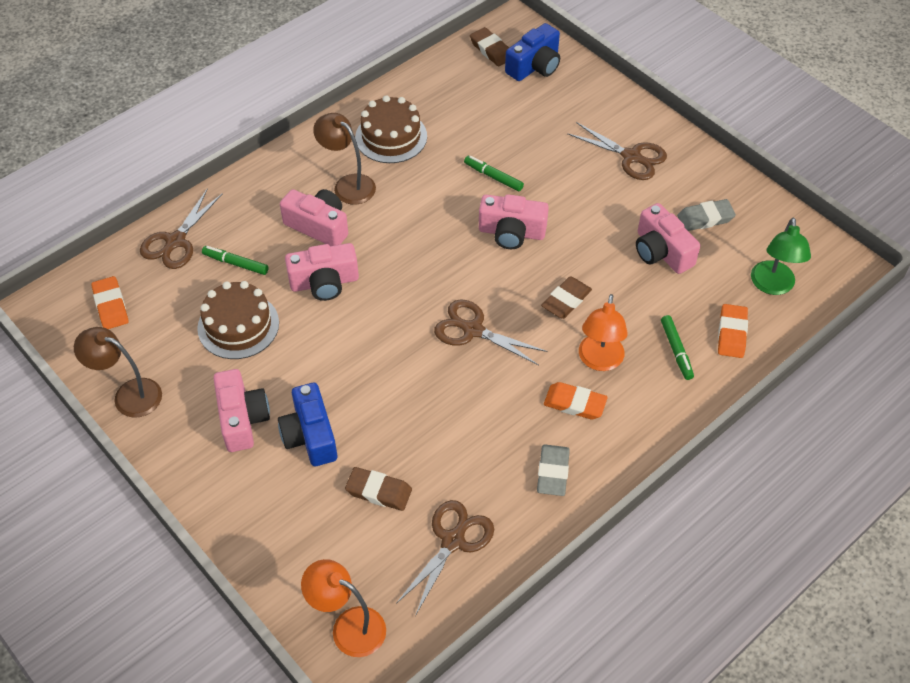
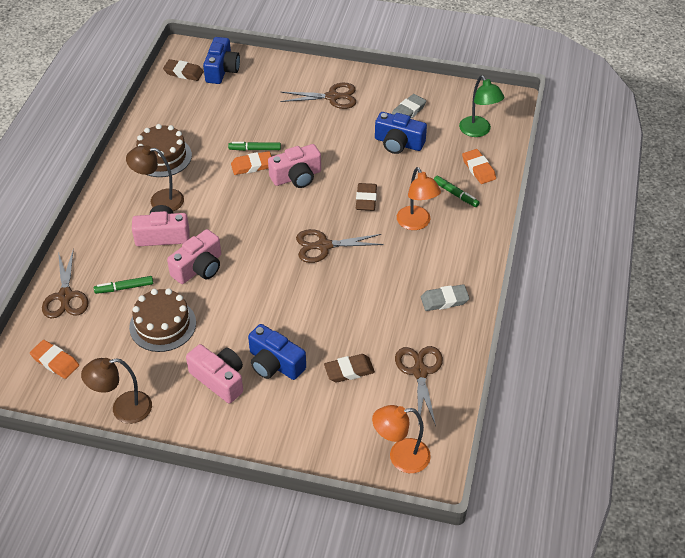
camera: 35 degrees left, 5 degrees down
grey eraser [537,444,570,496] -> grey eraser turned 75 degrees counterclockwise [421,284,470,311]
orange eraser [544,382,608,419] -> orange eraser moved to [231,151,272,175]
pink camera [636,203,700,274] -> blue camera [375,112,427,154]

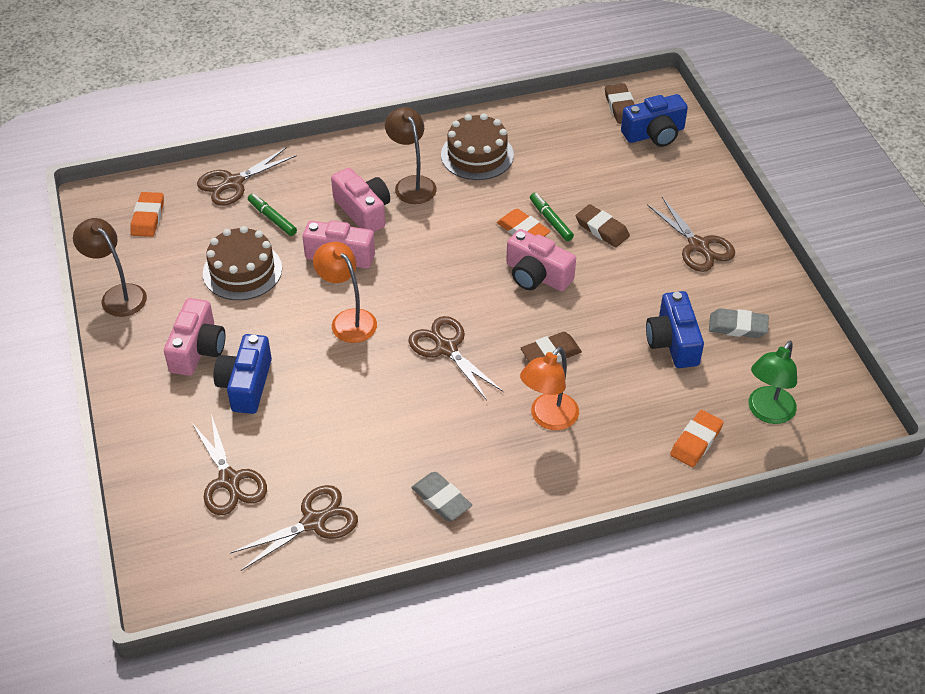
camera: 60 degrees right, 0 degrees up
brown eraser [324,354,375,383] -> brown eraser moved to [576,204,630,247]
orange lamp [372,405,431,473] -> orange lamp moved to [313,242,377,343]
green marker [434,176,479,207] -> none
none -> brown scissors [192,414,267,515]

